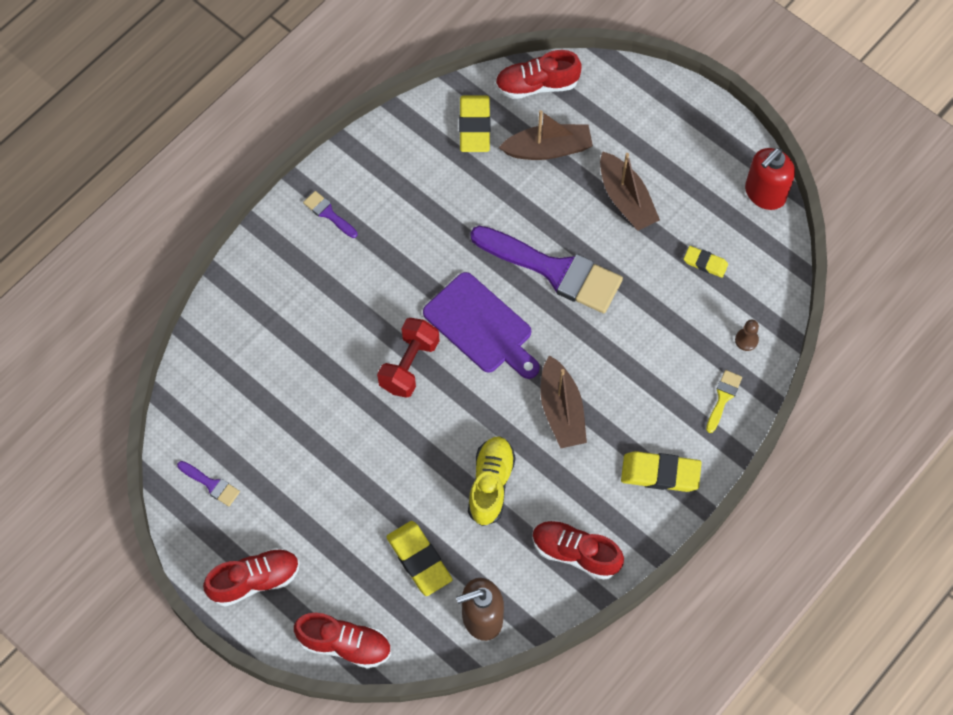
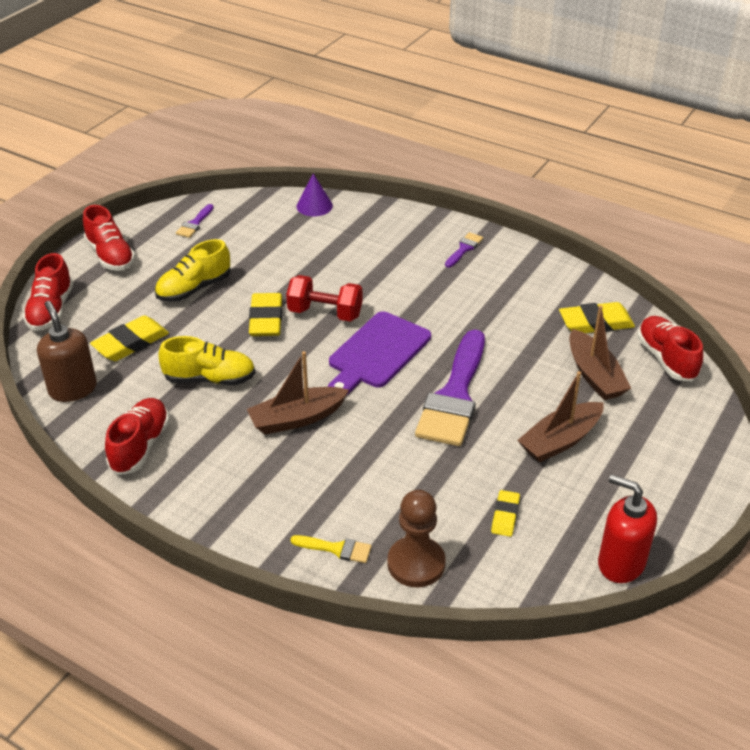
camera: 80 degrees right, 25 degrees down
yellow eraser [621,451,702,492] -> yellow eraser moved to [249,293,282,336]
brown pawn [735,320,759,351] -> brown pawn [388,490,446,587], size x2.05
none -> yellow shoe [155,239,231,302]
none -> purple cone [297,174,333,216]

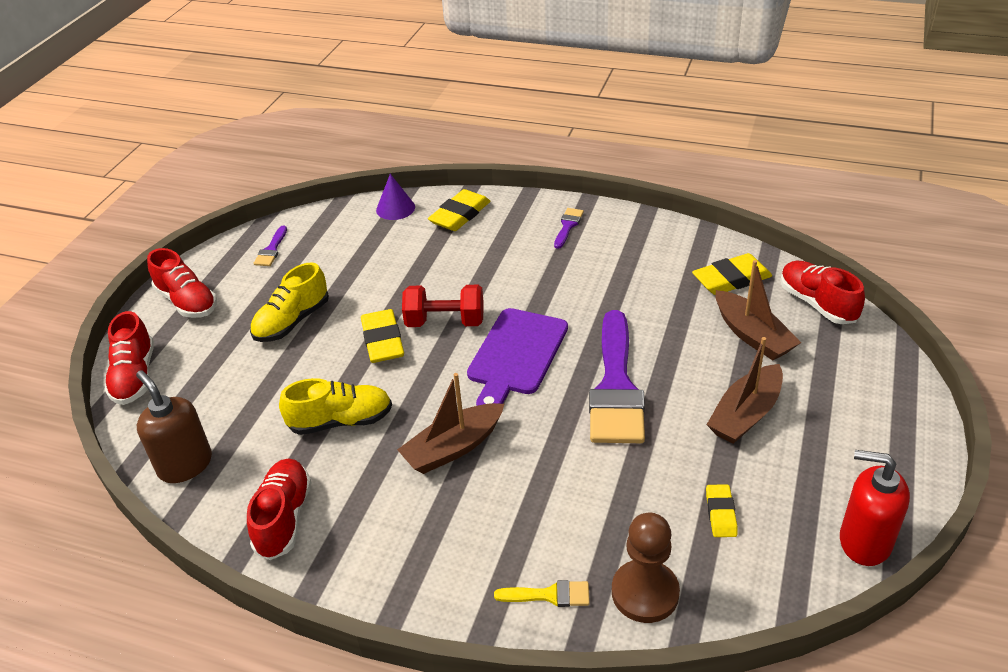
camera: 10 degrees left, 0 degrees up
yellow eraser [90,315,169,361] -> yellow eraser moved to [428,189,490,231]

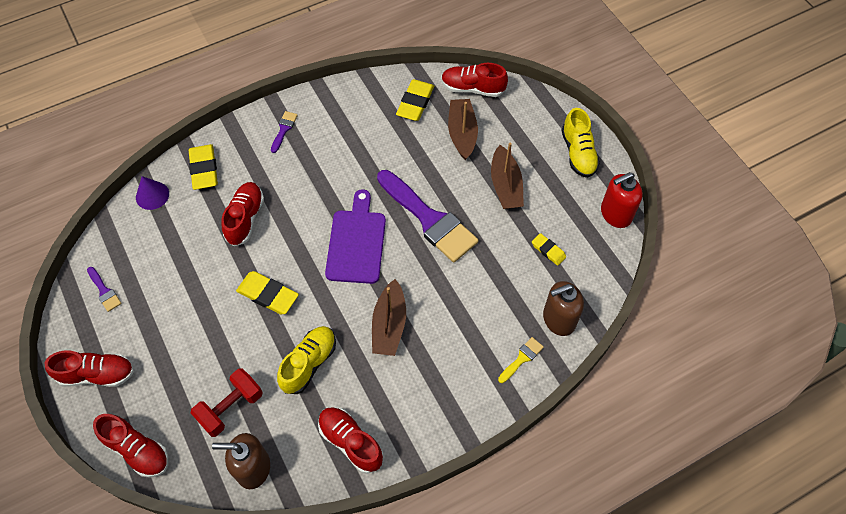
camera: 50 degrees left, 20 degrees up
yellow shoe [250,263,329,342] -> yellow shoe moved to [561,108,600,178]
red dumbbell [402,285,484,327] -> red dumbbell moved to [191,369,263,437]
purple cutting board [467,308,568,406] -> purple cutting board turned 150 degrees counterclockwise [325,189,386,284]
purple brush [554,208,584,249] -> purple brush turned 45 degrees clockwise [271,111,298,153]
brown pawn [612,513,680,623] -> brown soap dispenser [543,281,584,336]
brown boat [715,260,801,360] -> brown boat turned 105 degrees counterclockwise [448,99,478,160]
none -> red shoe [221,182,264,246]

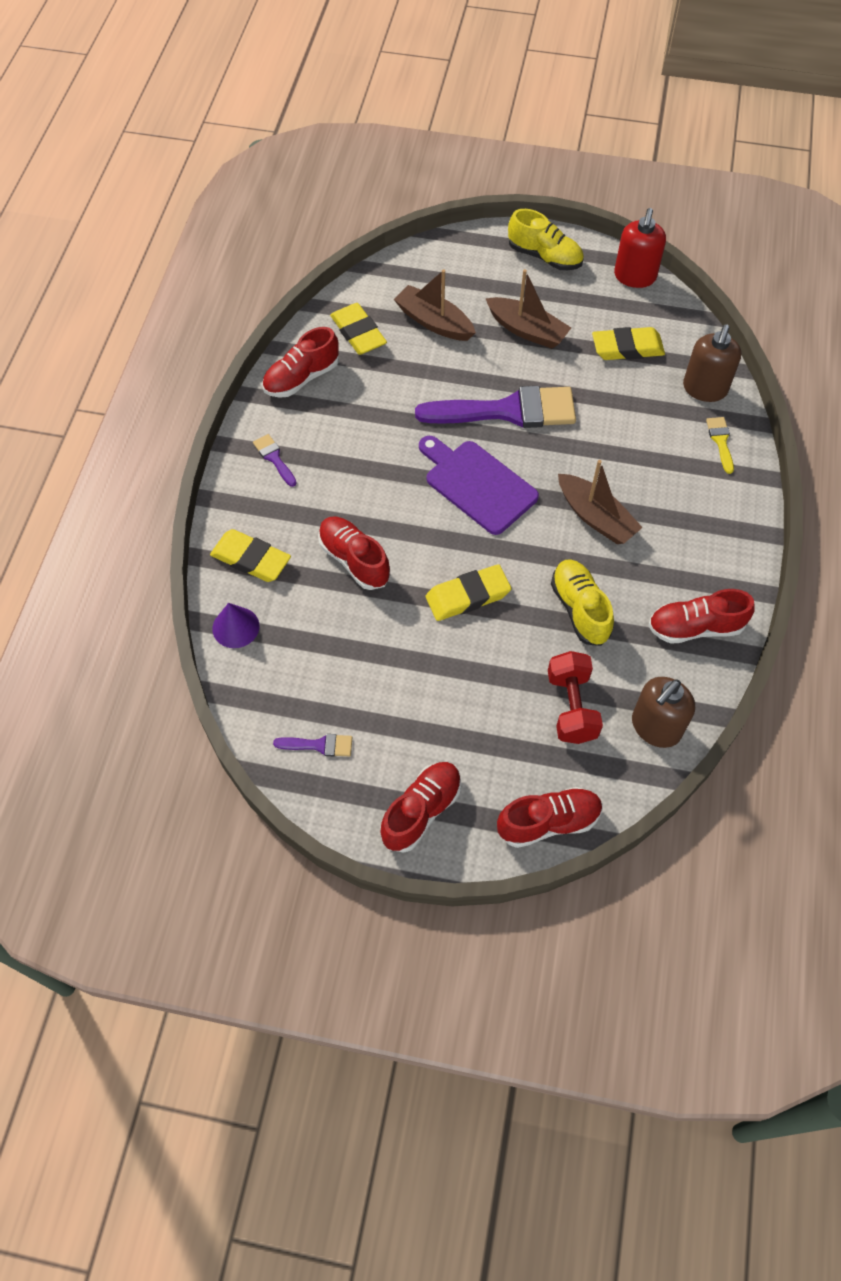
camera: 50 degrees left, 0 degrees up
red shoe [441,63,508,97] -> red shoe moved to [262,327,339,398]
yellow eraser [532,233,566,266] -> yellow eraser [592,327,665,360], size x1.70

